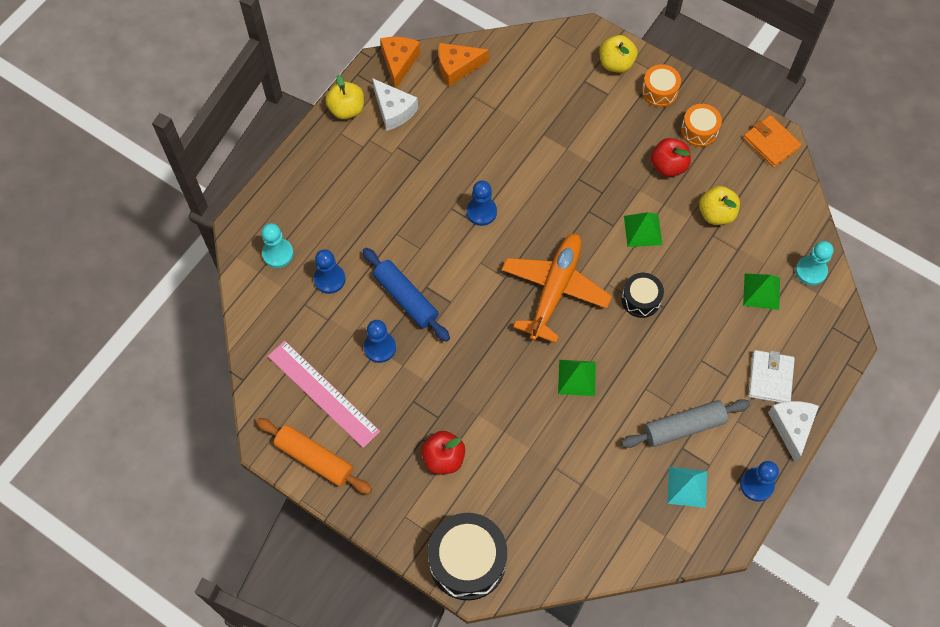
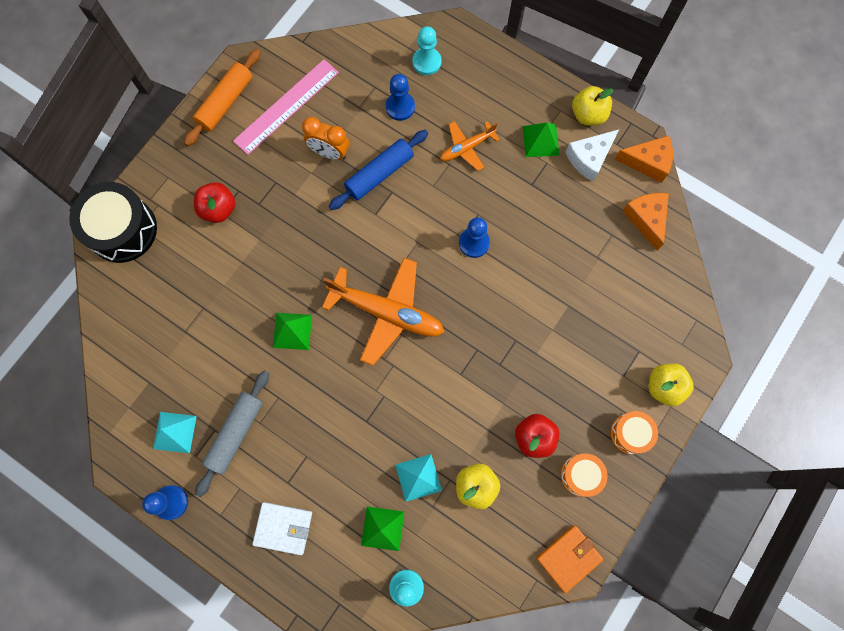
camera: 90 degrees right, 10 degrees up
blue pawn [364,320,396,363] -> orange clock [302,117,349,160]
grey rolling pin [621,399,750,448] -> grey rolling pin turned 45 degrees clockwise [195,371,269,497]
black drum [622,273,664,318] -> none
green pyramid [624,212,662,247] -> green pyramid moved to [523,123,559,157]
white cheese [768,401,819,463] -> none
none -> turquoise pyramid [395,454,442,502]
none -> orange plane [440,121,500,171]

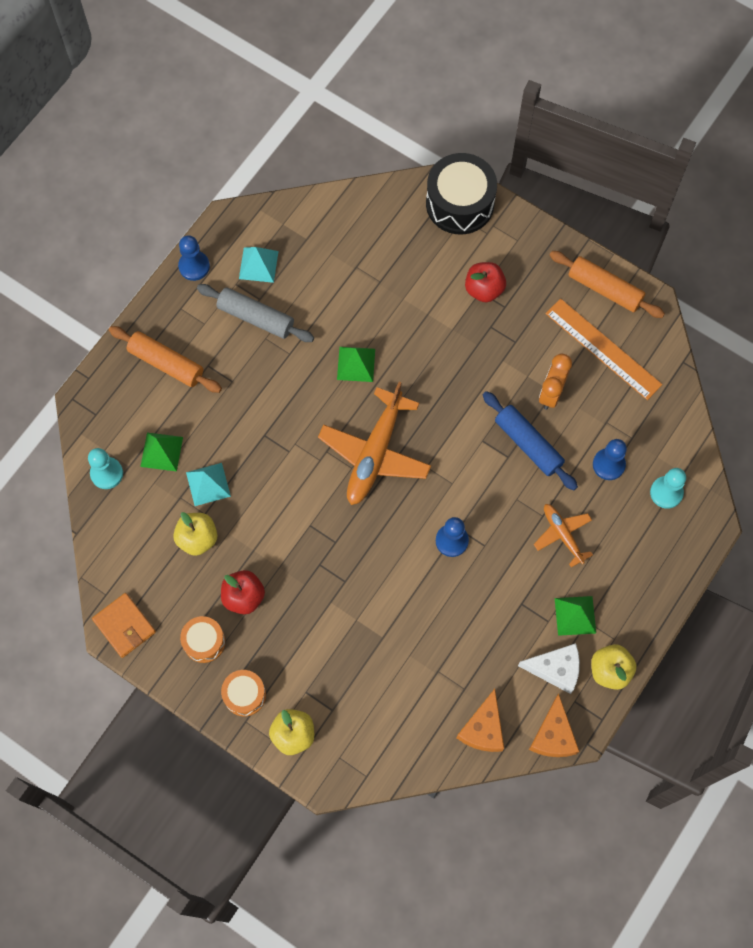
camera: 90 degrees right, 5 degrees down
pink ruler [233,59,339,155] -> orange ruler [545,298,662,400]
white wallet [252,502,312,555] -> orange rolling pin [109,326,222,393]
white cheese [565,129,619,181] -> white cheese turned 135 degrees clockwise [518,643,580,694]
orange cheese [622,193,669,251] -> orange cheese turned 120 degrees clockwise [457,689,504,752]

